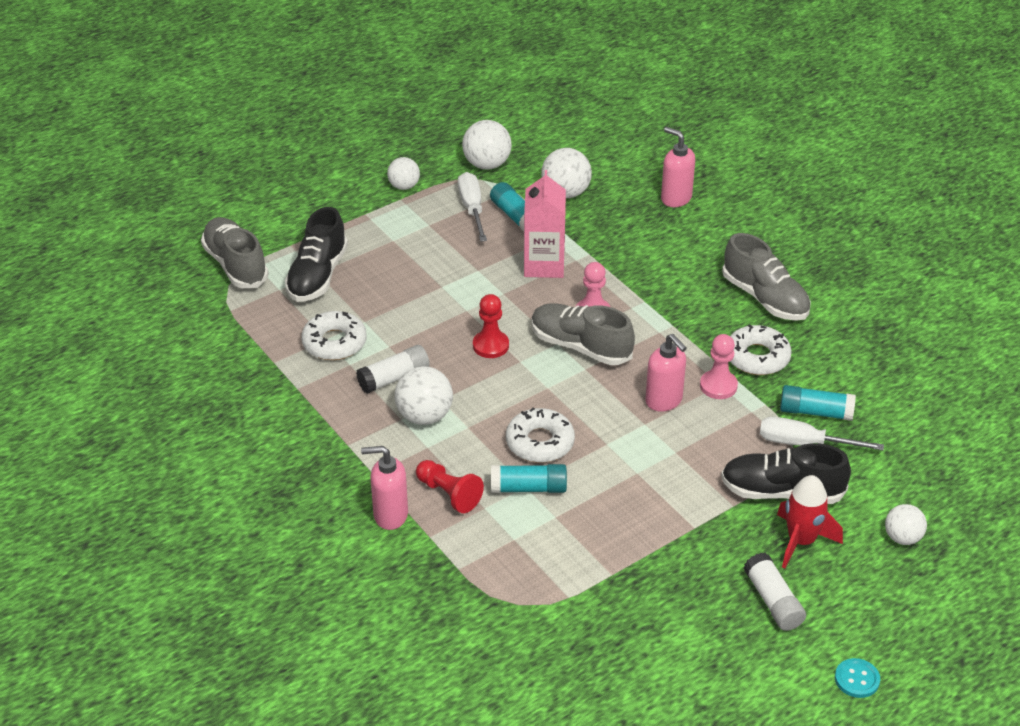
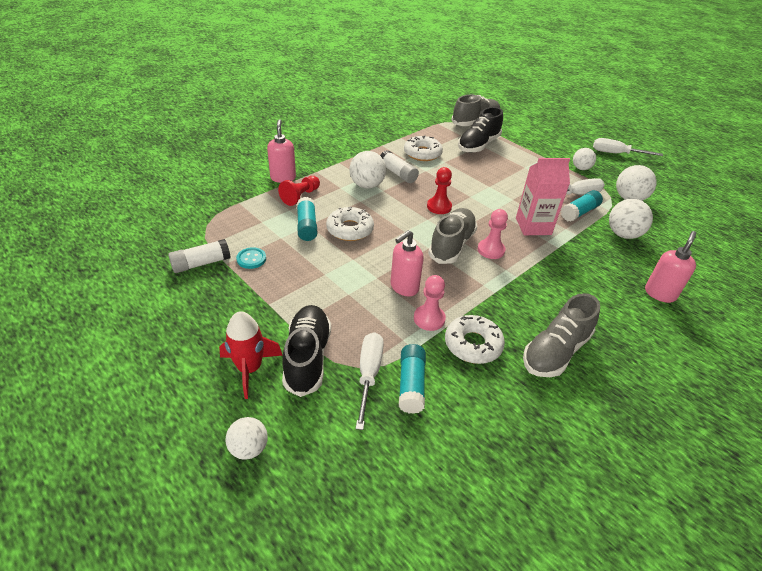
camera: 80 degrees right, 0 degrees up
black shoe [285,207,348,302] -> black shoe turned 60 degrees counterclockwise [458,107,503,153]
white glue stick [744,553,806,631] -> white glue stick moved to [168,239,230,273]
turquoise button [835,658,880,698] -> turquoise button moved to [236,247,266,269]
none -> white screwdriver [593,138,663,156]

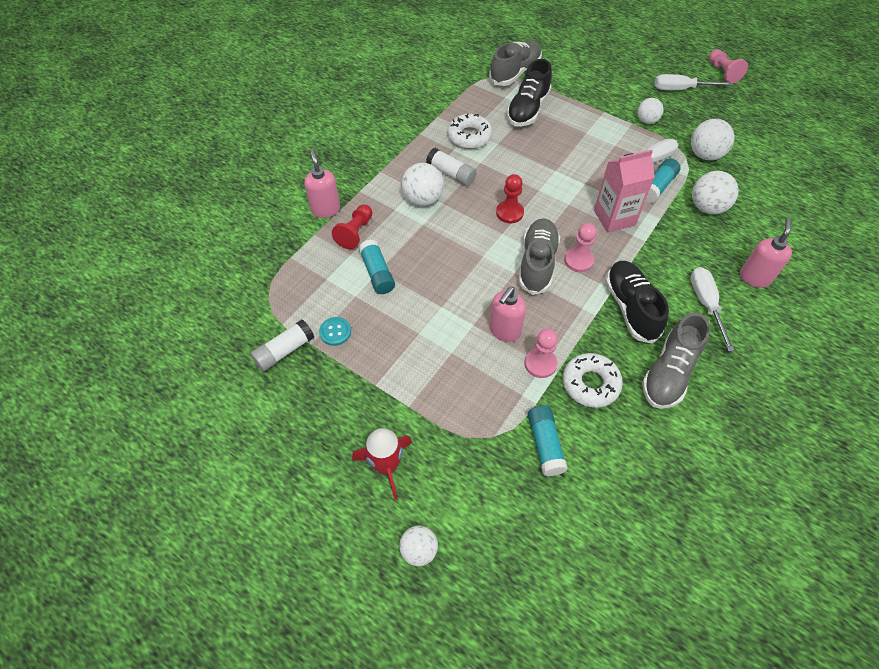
camera: 10 degrees left, 15 degrees up
black shoe [282,305,331,397] -> black shoe moved to [605,261,669,344]
white donut [326,207,374,241] -> none
white screwdriver [356,332,384,430] -> white screwdriver moved to [690,267,735,351]
none -> pink pawn [709,49,748,84]

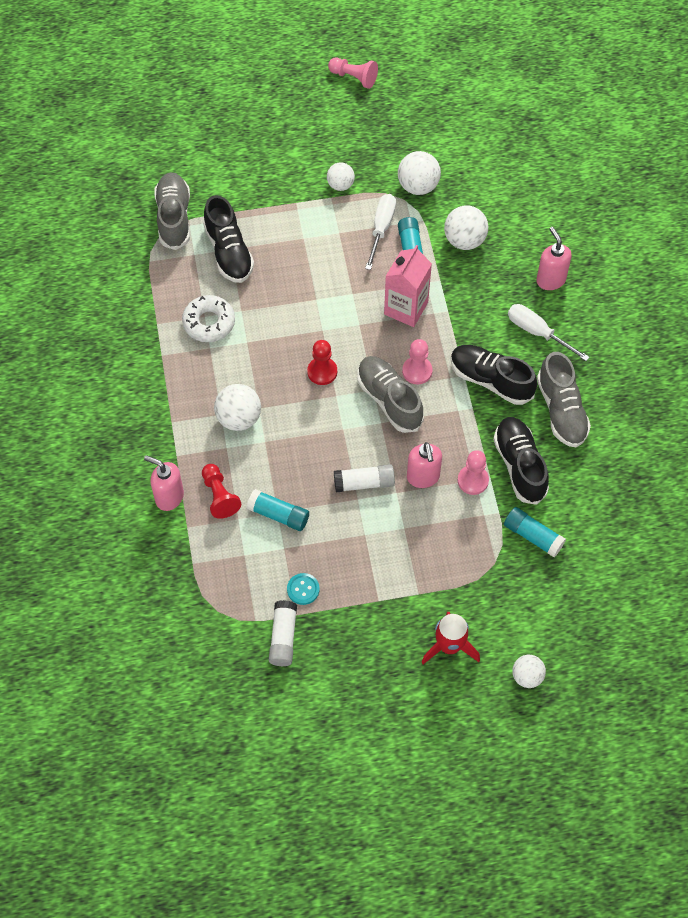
camera: 45 degrees left, 5 degrees up
white glue stick [426,148,477,186] -> white glue stick moved to [334,464,395,492]
white donut [562,353,623,408] -> black shoe [493,417,549,505]
white screwdriver [654,74,732,90] -> none

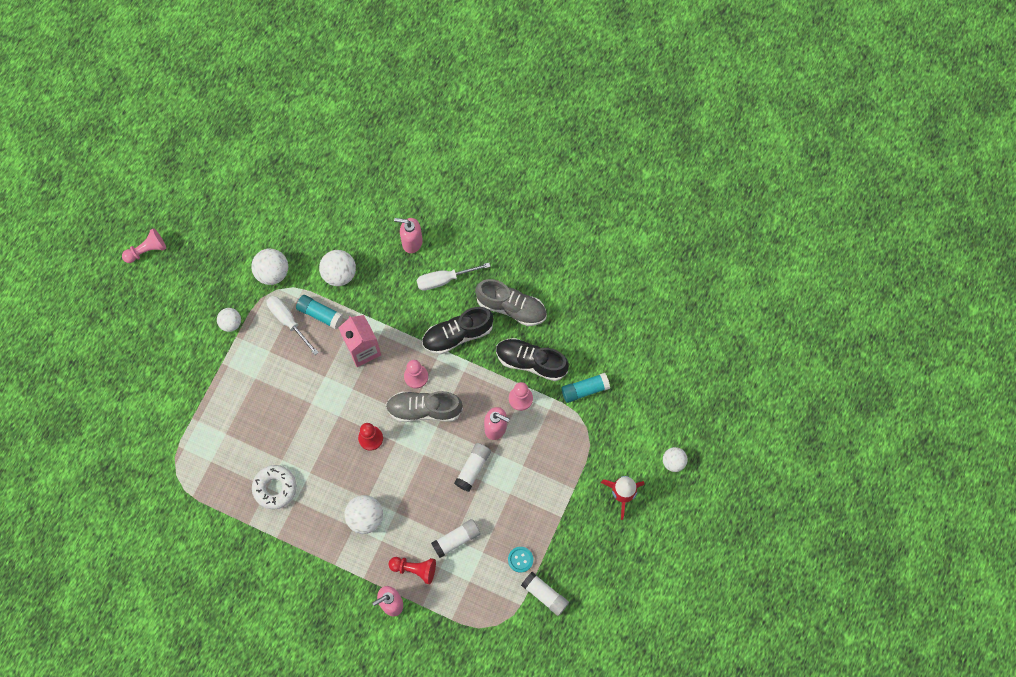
camera: 55 degrees left, 10 degrees up
grey shoe [154,172,190,250] -> none
black shoe [203,195,254,283] -> none
turquoise glue stick [247,489,309,531] -> white glue stick [431,519,481,558]

